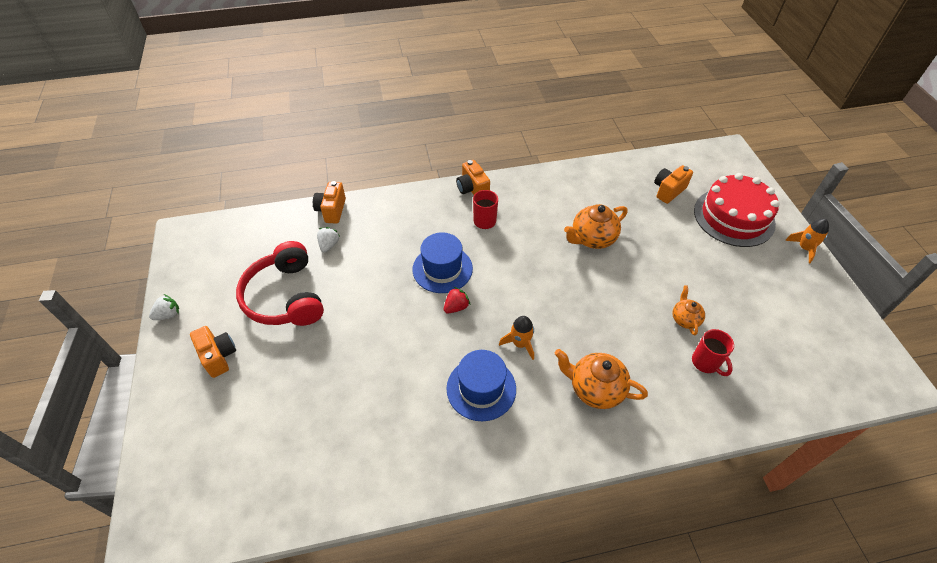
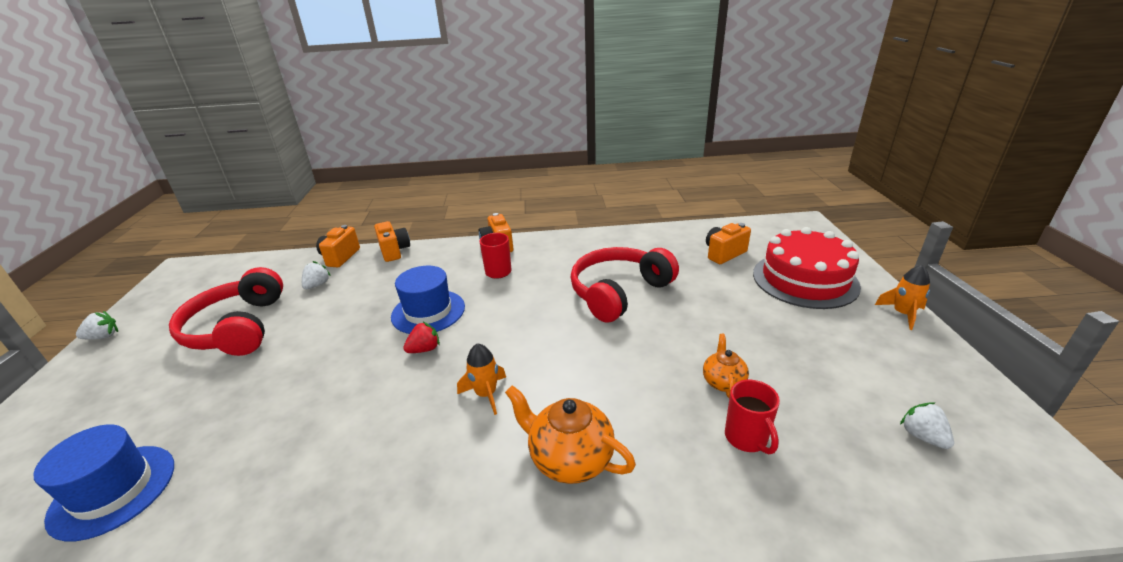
camera: 10 degrees right, 20 degrees down
orange camera [190,326,236,378] -> orange camera moved to [374,221,410,262]
blue hat [447,350,516,421] -> blue hat moved to [33,424,174,541]
orange teapot [564,204,628,249] -> red headphones [570,247,679,323]
none -> white strawberry [900,402,954,449]

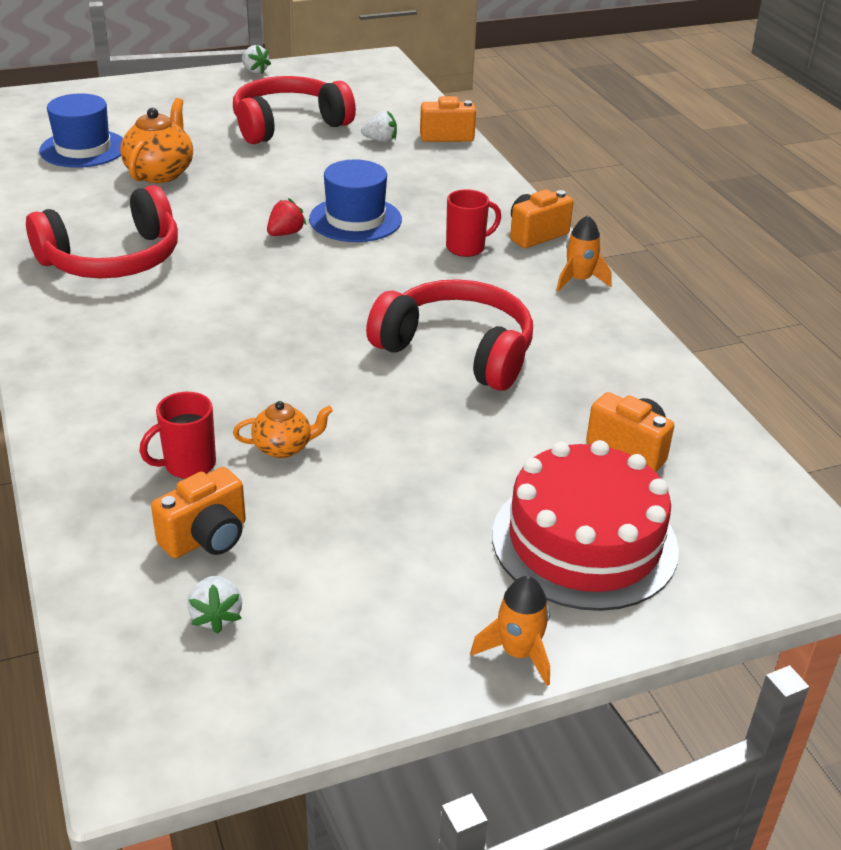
camera: 70 degrees right, 5 degrees up
orange camera [374,221,410,262] -> orange camera moved to [151,467,246,558]
red strawberry [403,321,440,353] -> red strawberry turned 90 degrees counterclockwise [267,198,306,236]
orange rocket [457,343,506,415] -> orange rocket moved to [556,215,612,292]
orange teapot [505,385,636,484] -> orange teapot moved to [120,98,193,183]
white strawberry [900,402,954,449] -> white strawberry turned 120 degrees clockwise [187,576,242,634]
none -> red headphones [26,185,178,278]

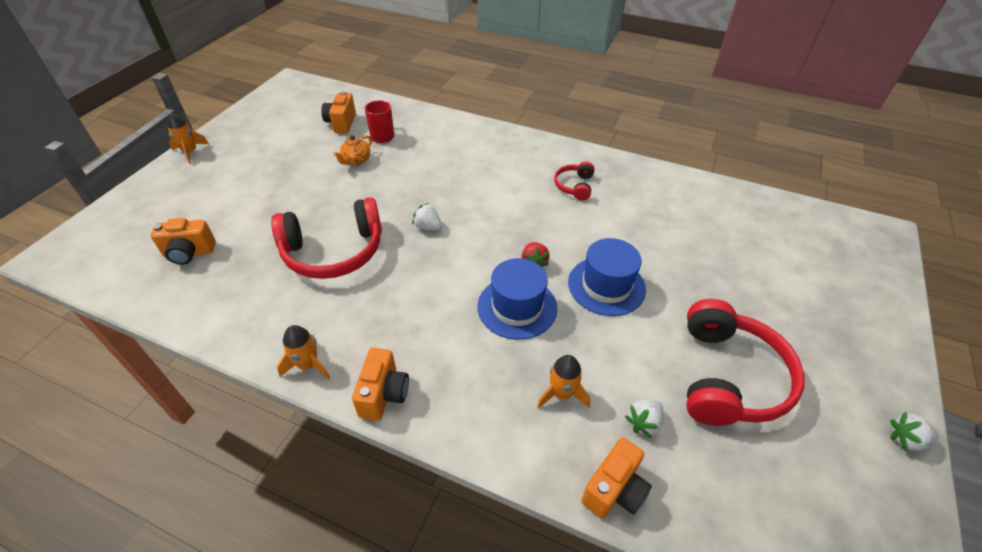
camera: 135 degrees right, 10 degrees up
red headphones [26,185,178,278] -> red headphones [554,161,595,201], size x0.49
blue hat [39,94,123,168] -> blue hat moved to [568,238,646,316]
orange teapot [120,98,193,183] -> none
white strawberry [187,576,242,634] -> white strawberry moved to [412,203,442,231]
red mug [446,189,501,257] -> none
red cake [492,440,679,611] -> none
none -> orange rocket [537,355,590,408]

